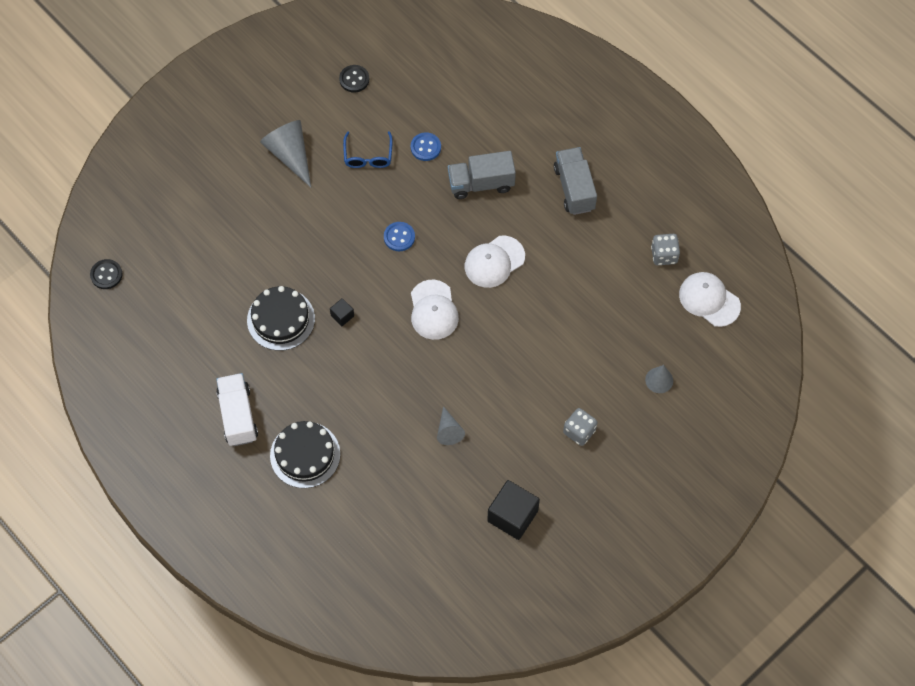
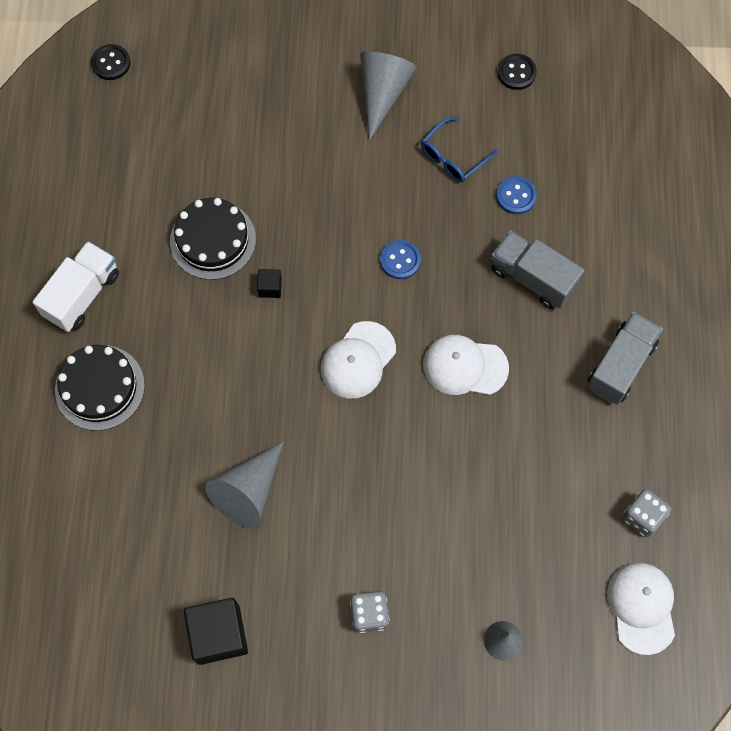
camera: 45 degrees right, 5 degrees up
grey cone [437,406,465,445] -> grey cone [206,441,284,527], size x1.72

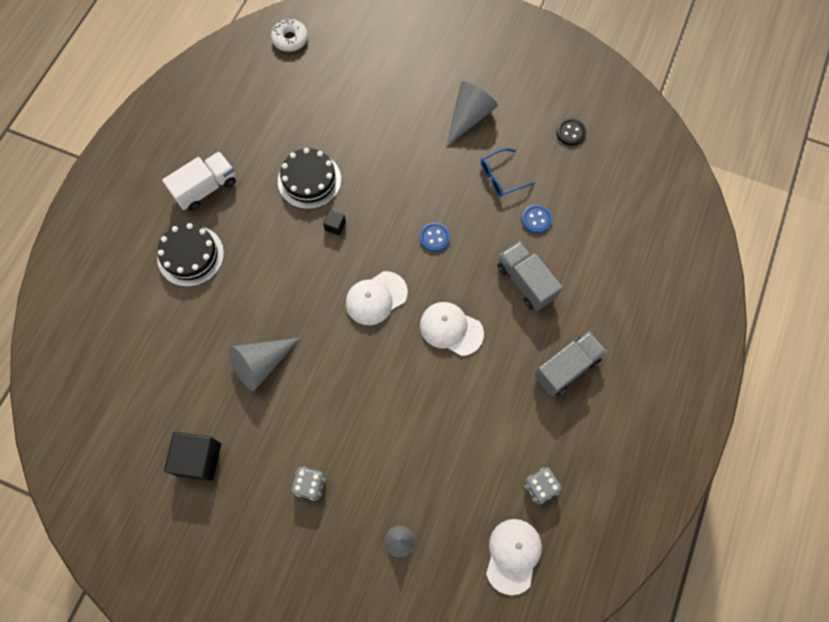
camera: 20 degrees right, 0 degrees up
black button [91,44,130,80] -> white donut [271,19,308,52]

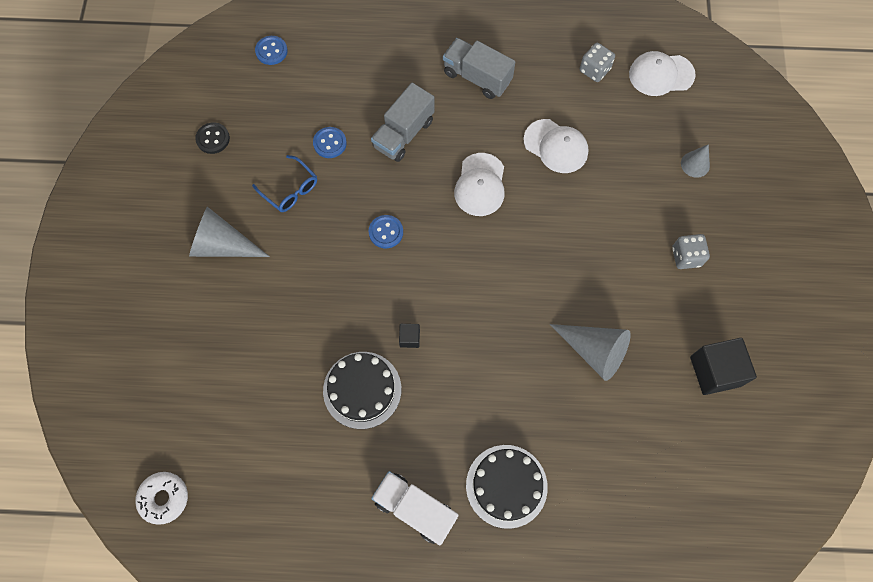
camera: 110 degrees left, 0 degrees up
white cap [346,271,408,325] -> white cap moved to [523,119,589,173]
none -> blue button [255,36,288,65]

